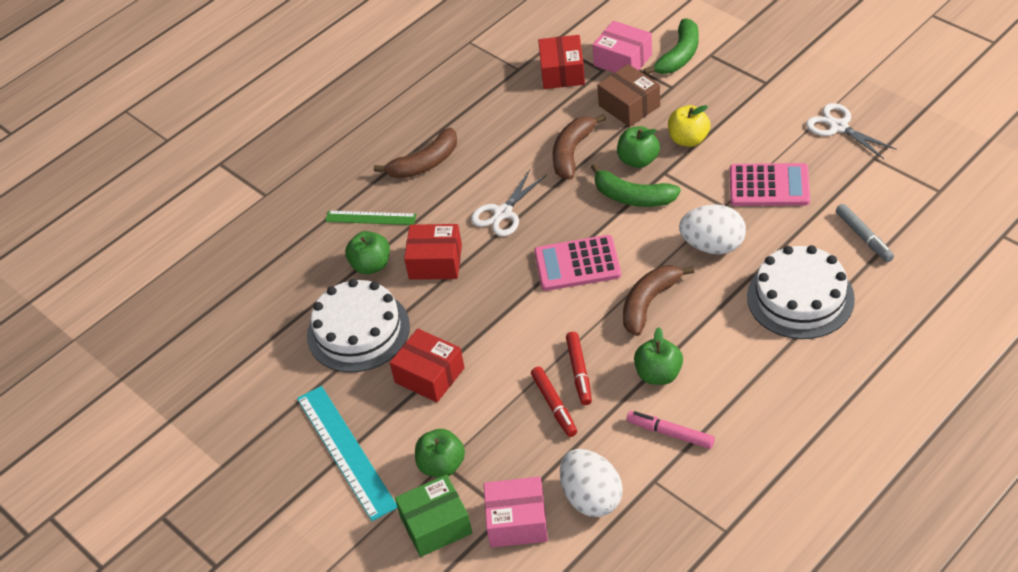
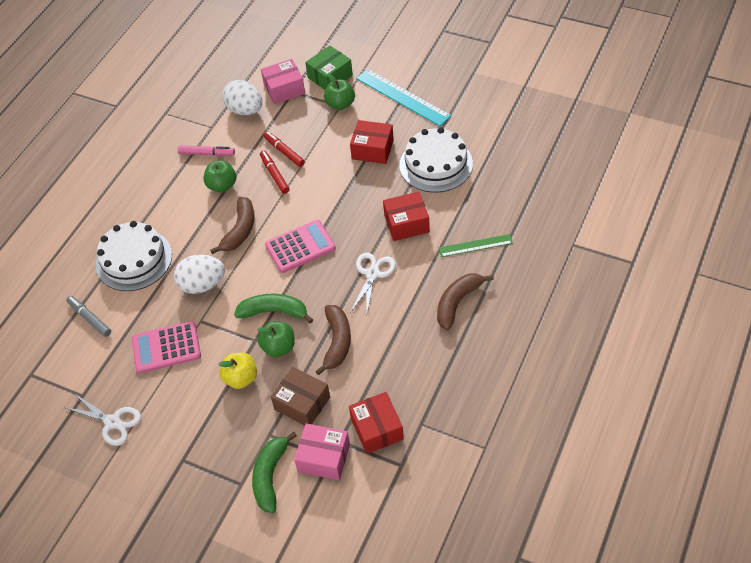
camera: 160 degrees right, 5 degrees up
green apple [345,231,390,274] -> none

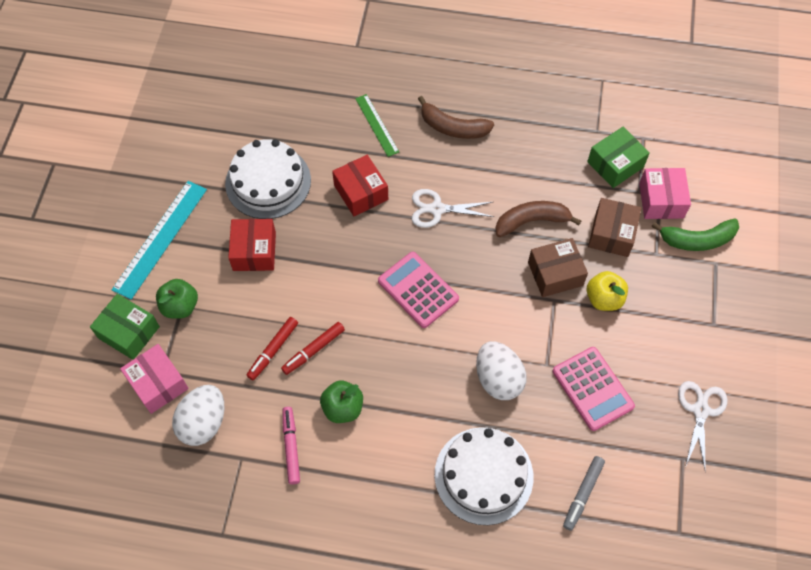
camera: 110 degrees left, 10 degrees up
brown banana [210,197,255,254] -> none
green banana [234,293,313,324] -> none
green apple [257,321,295,357] -> brown box [528,238,588,297]
red box [349,392,404,454] -> green box [587,127,650,188]

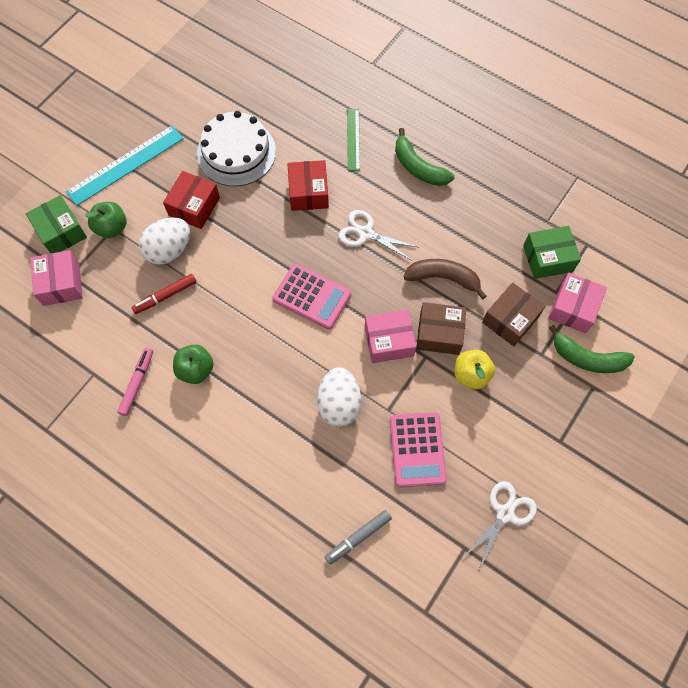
camera: 25 degrees right, 5 degrees up
white egg [172,385,225,446] -> white egg moved to [139,217,190,265]
red marker [281,322,345,375] -> none
pink calculator [378,252,459,328] -> pink calculator turned 135 degrees clockwise [272,264,351,329]
brown banana [418,96,494,139] -> green banana [395,128,455,186]
white cake [435,427,533,525] -> none
none -> pink box [365,309,416,363]

